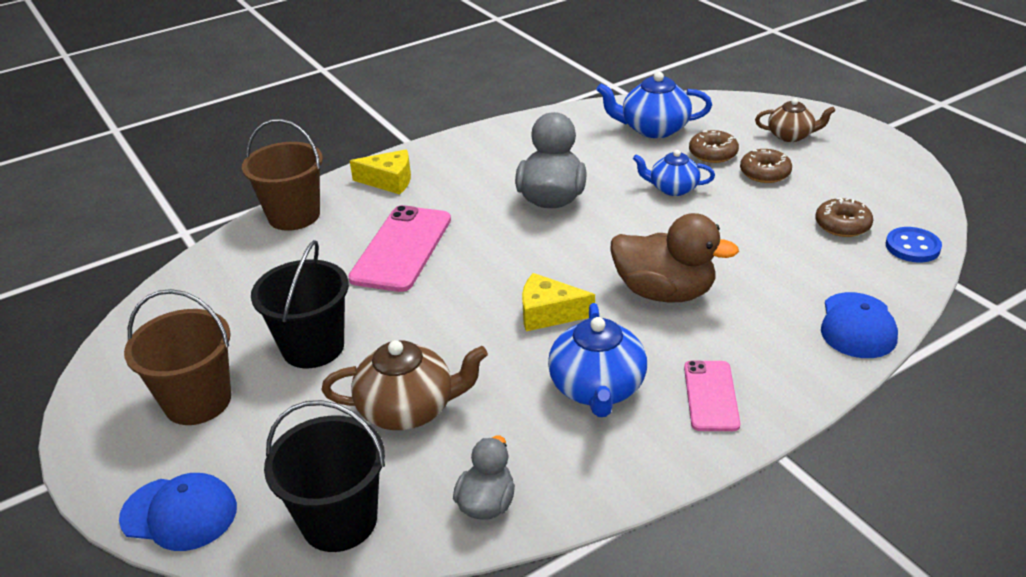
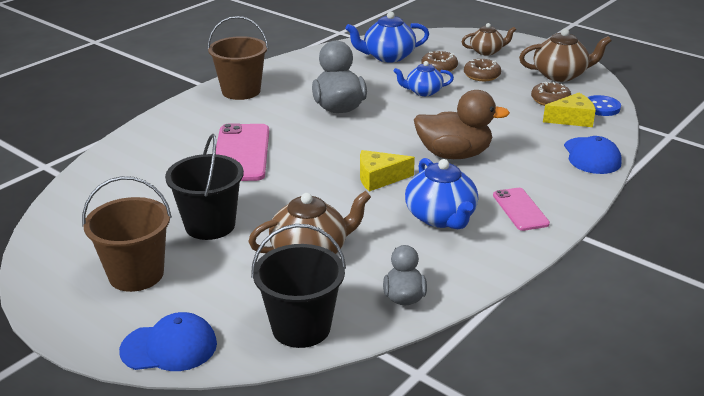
camera: 20 degrees left, 5 degrees down
brown bucket [242,119,323,231] -> brown bucket moved to [208,16,269,100]
yellow cheese [350,149,411,194] -> yellow cheese moved to [543,93,596,127]
none -> brown teapot [519,28,611,82]

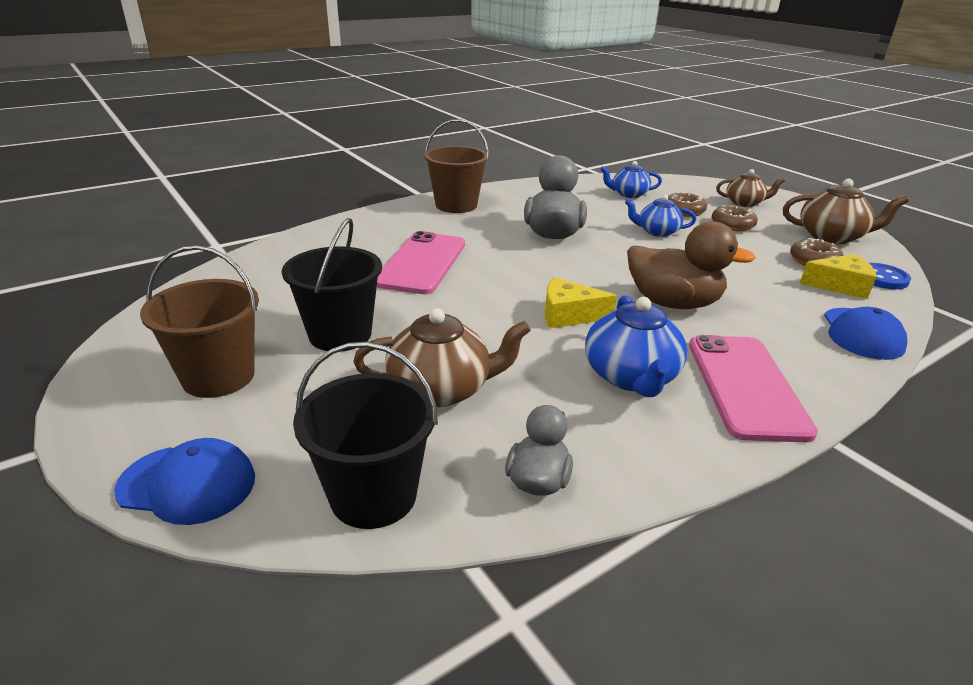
camera: 15 degrees right, 0 degrees up
blue teapot [345,11,429,63] -> blue teapot [600,161,662,198], size x0.65
pink phone [493,188,550,231] -> pink phone [689,335,818,442], size x1.70

